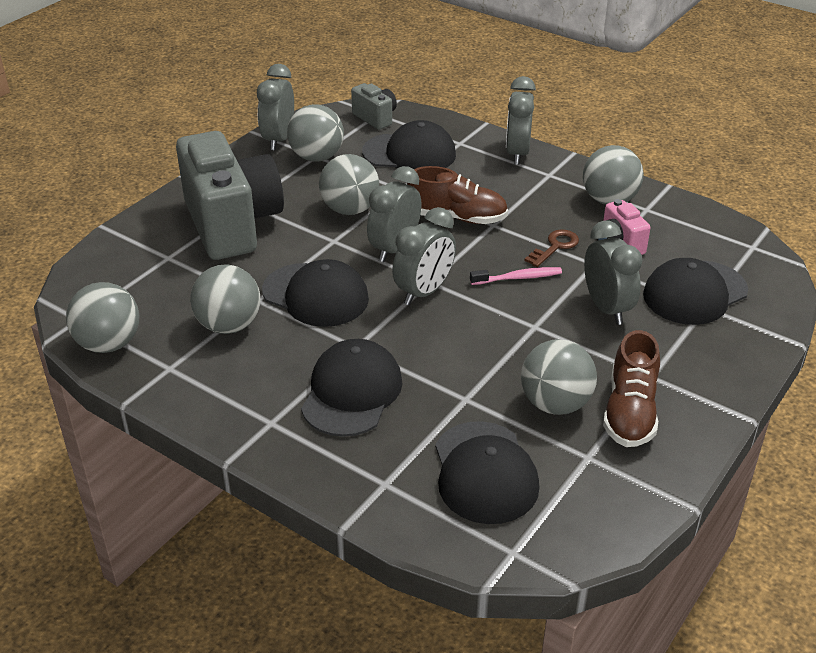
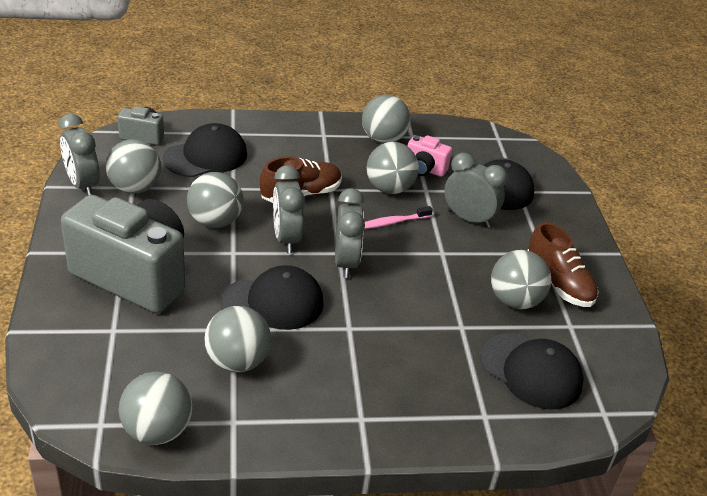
camera: 45 degrees left, 0 degrees up
black cap [301,339,402,437] -> none
pink toothbrush [470,267,562,285] -> pink toothbrush turned 150 degrees counterclockwise [364,206,433,229]
grey clock [506,76,536,165] -> none
brown key [524,229,579,267] -> grey ball [367,142,419,194]

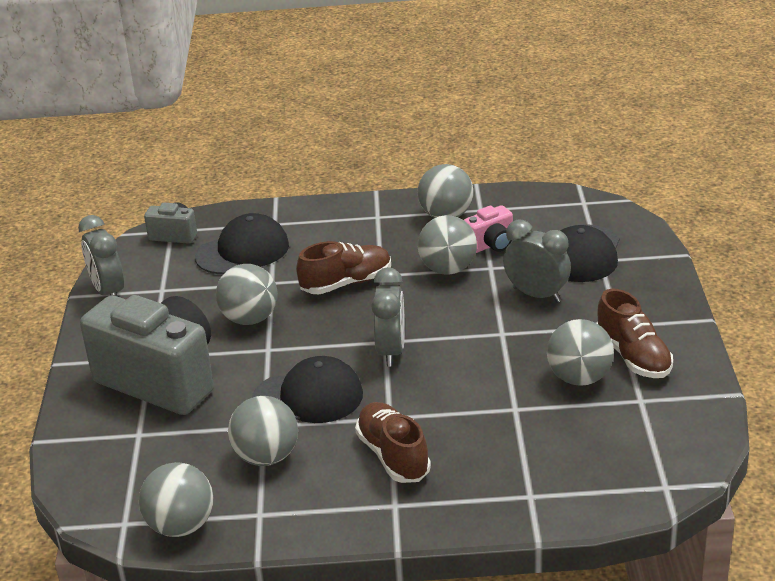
camera: 10 degrees right, 5 degrees down
grey ball [105,139,161,194] -> none
grey clock [273,165,305,253] -> none
pink toothbrush [364,206,433,229] -> none
pink camera [408,135,452,177] -> pink camera turned 60 degrees counterclockwise [464,205,513,253]
black cap [480,333,584,410] -> none
none -> brown shoe [355,402,431,483]

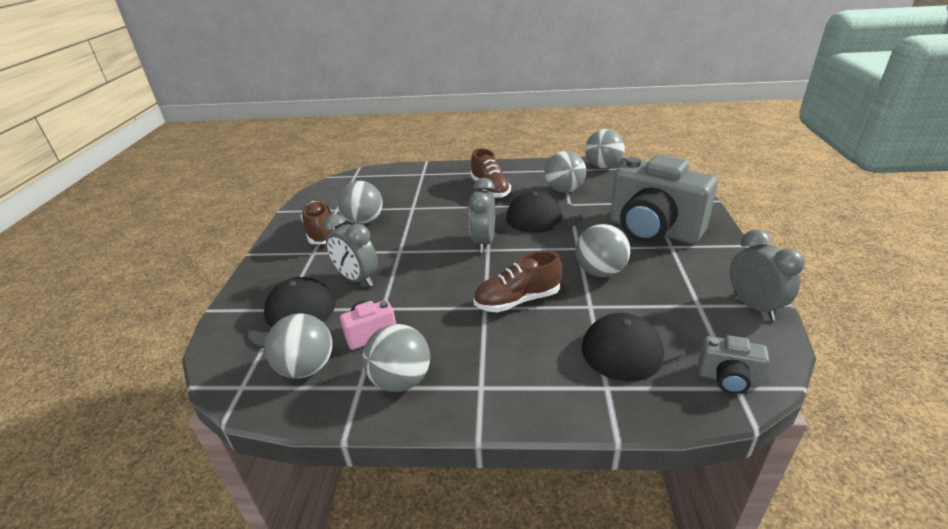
camera: 175 degrees left, 0 degrees up
grey ball [418,215,477,275] -> grey ball moved to [265,314,332,379]

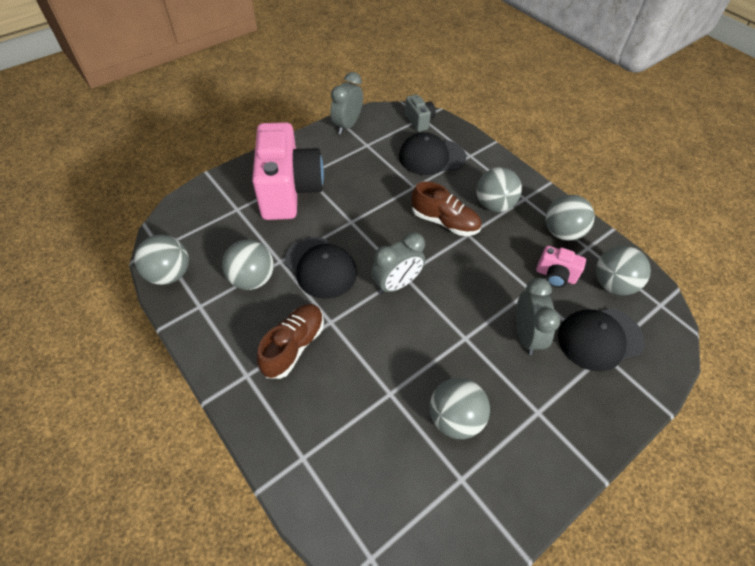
camera: 135 degrees left, 20 degrees up
brown shoe [301,200,335,244] -> none
grey ball [576,224,630,277] -> grey ball moved to [476,167,522,212]
black cap [582,313,686,382] -> black cap turned 150 degrees clockwise [399,132,466,175]
grey camera [610,155,718,244] -> pink camera [252,122,324,220]

